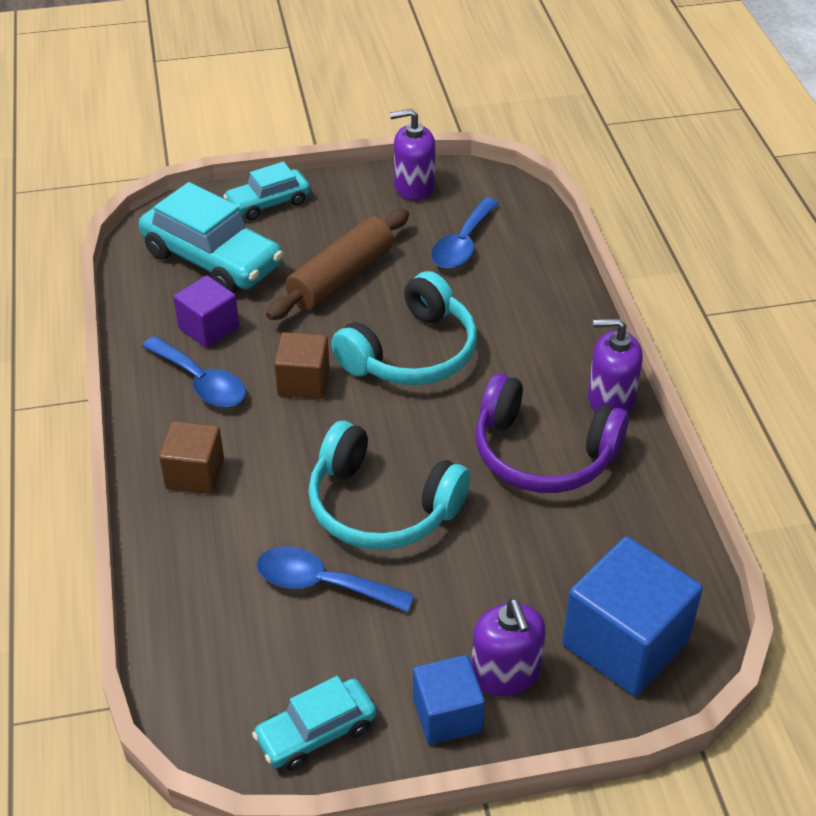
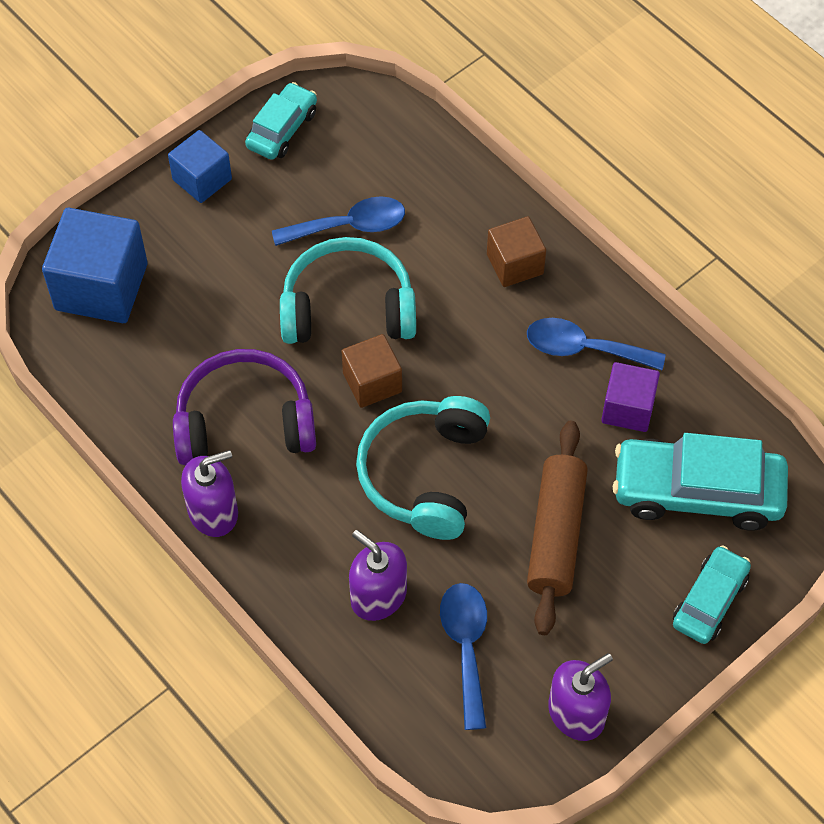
camera: 150 degrees right, 15 degrees up
brown cube [274,332,330,399] -> brown cube moved to [342,334,402,408]
purple soap dispenser [471,599,546,696] -> purple soap dispenser moved to [349,530,407,621]

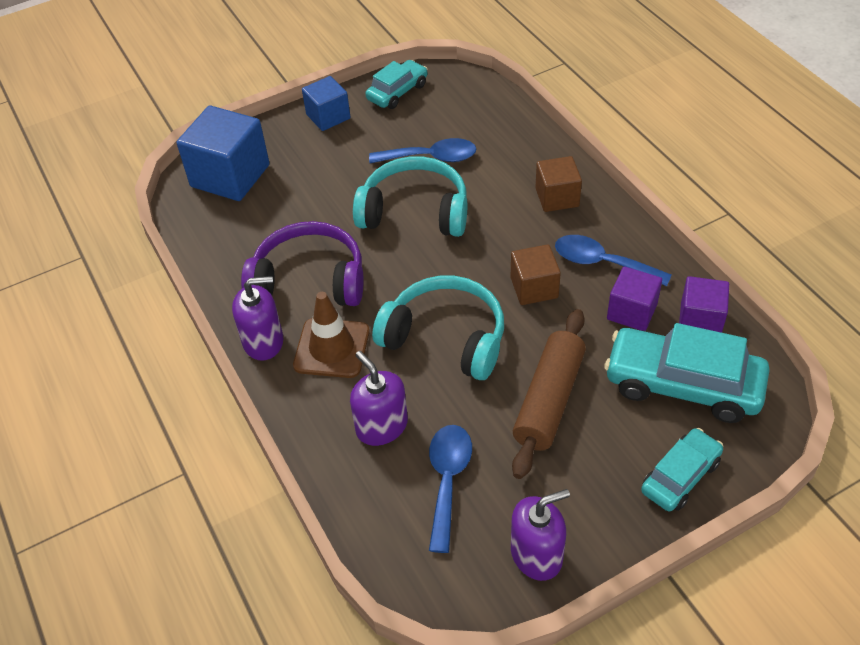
camera: 15 degrees right, 10 degrees down
brown cube [342,334,402,408] -> brown cube moved to [510,244,561,305]
turquoise headphones [356,396,490,540] -> turquoise headphones turned 90 degrees clockwise [372,276,504,380]
none -> brown traffic cone [293,292,370,378]
none -> purple cube [679,276,729,333]

